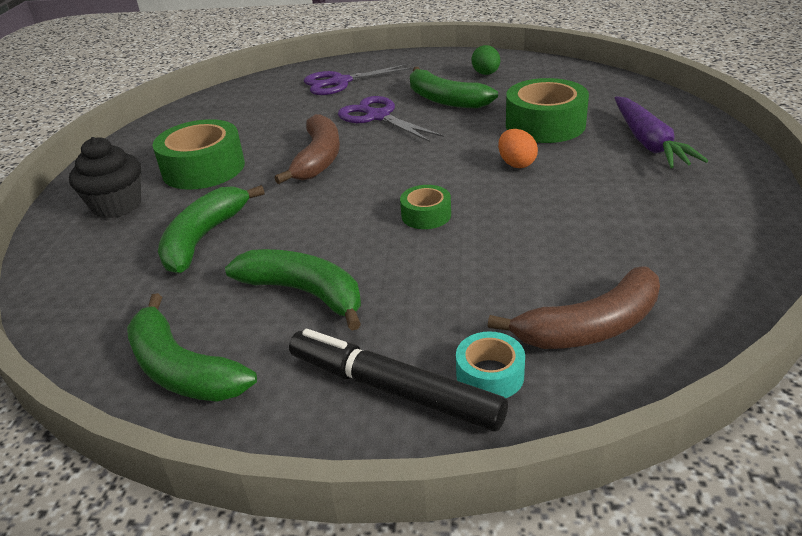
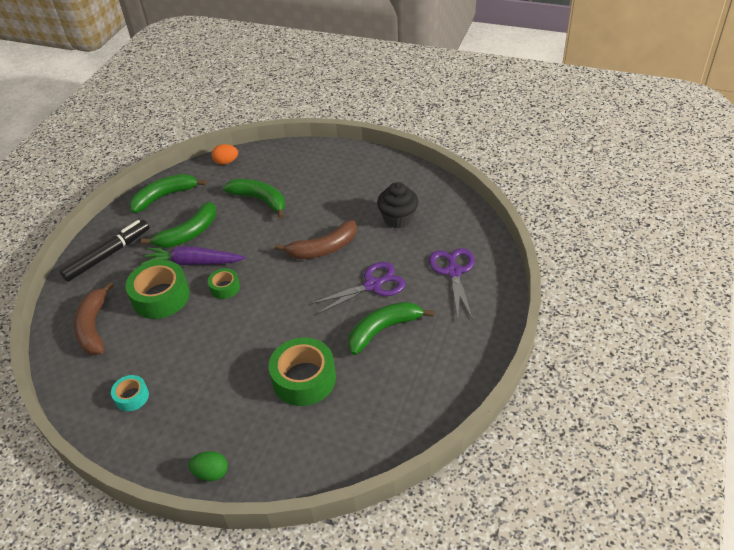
camera: 105 degrees right, 10 degrees up
black cupcake [69,137,141,219] -> black cupcake moved to [377,182,419,229]
green tape [153,119,245,190] -> green tape moved to [125,260,190,319]
brown banana [275,114,340,184] -> brown banana turned 45 degrees counterclockwise [275,220,357,259]
turquoise tape [456,331,525,398] -> turquoise tape moved to [111,375,149,411]
green egg [472,45,500,75] -> green egg moved to [188,451,228,481]
orange egg [498,129,538,168] -> orange egg moved to [212,144,238,165]
purple carrot [615,96,708,168] -> purple carrot moved to [141,246,246,266]

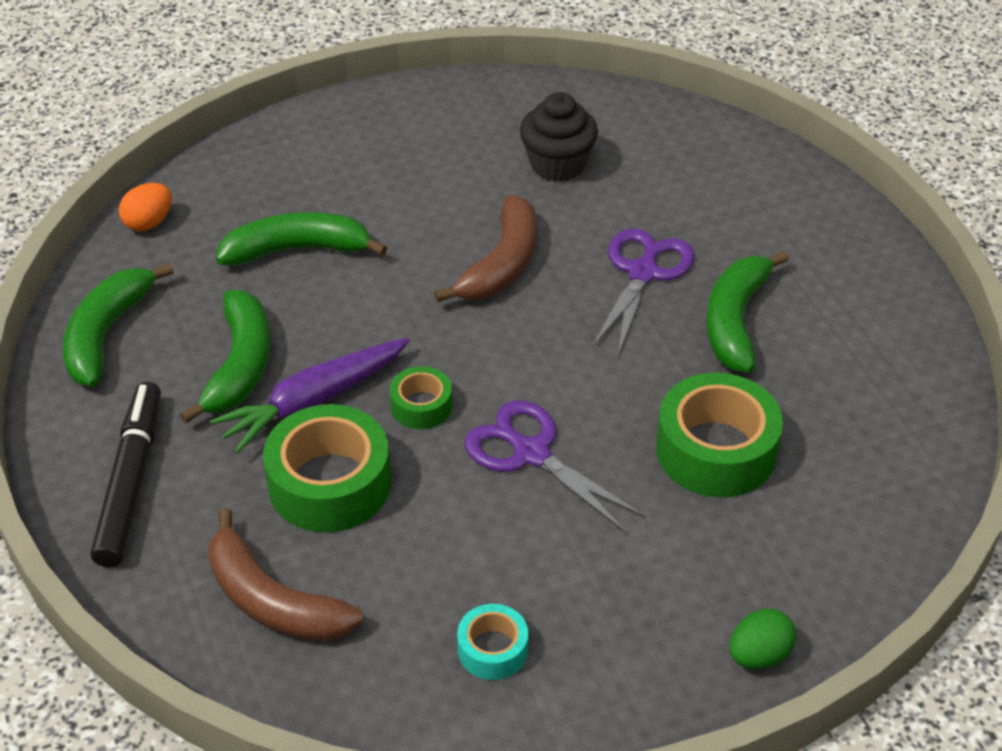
camera: 45 degrees left, 0 degrees up
purple scissors [429,248,475,320] -> purple scissors moved to [465,400,647,534]

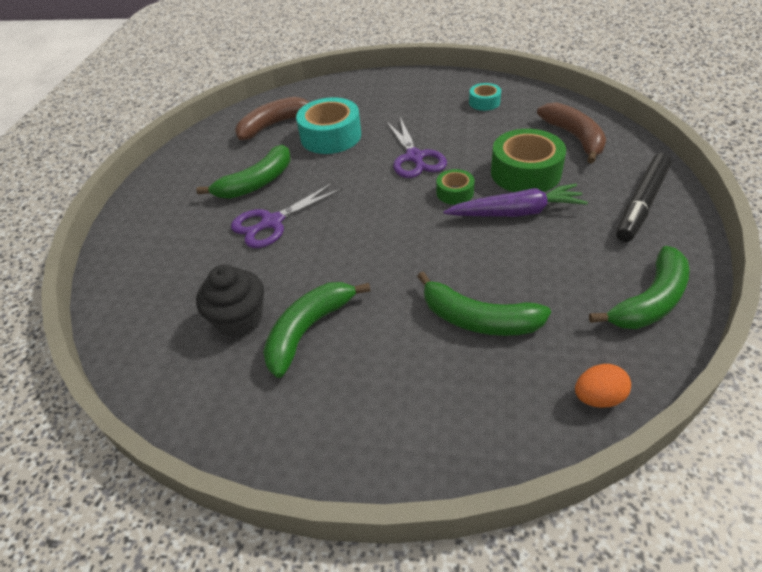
camera: 145 degrees left, 0 degrees up
green banana [180,290,271,424] -> green banana moved to [263,282,370,378]
brown banana [434,195,537,303] -> brown banana moved to [235,97,309,140]
green tape [656,373,783,497] -> turquoise tape [296,97,361,154]
green egg [730,609,796,669] -> none

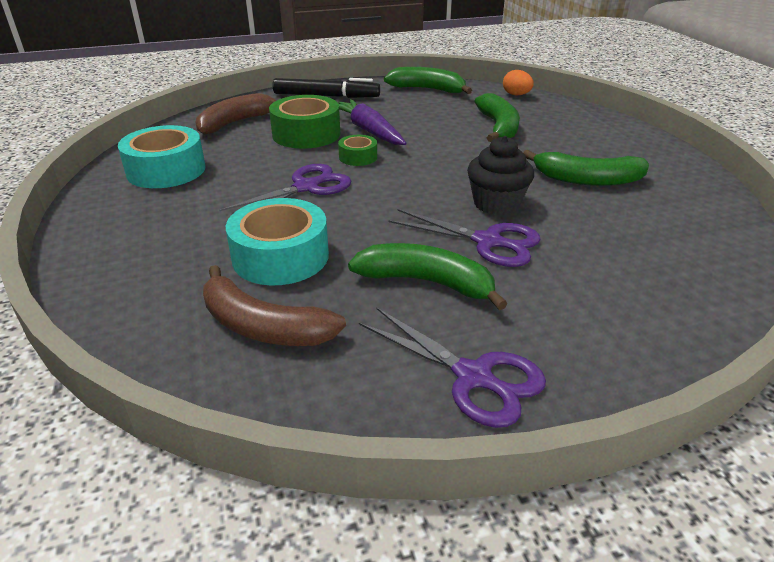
camera: 120 degrees left, 10 degrees down
black cupcake [196,265,264,338] -> black cupcake moved to [467,136,534,215]
turquoise tape [469,83,501,111] -> turquoise tape [118,125,206,188], size x1.90
none -> purple scissors [359,308,546,428]

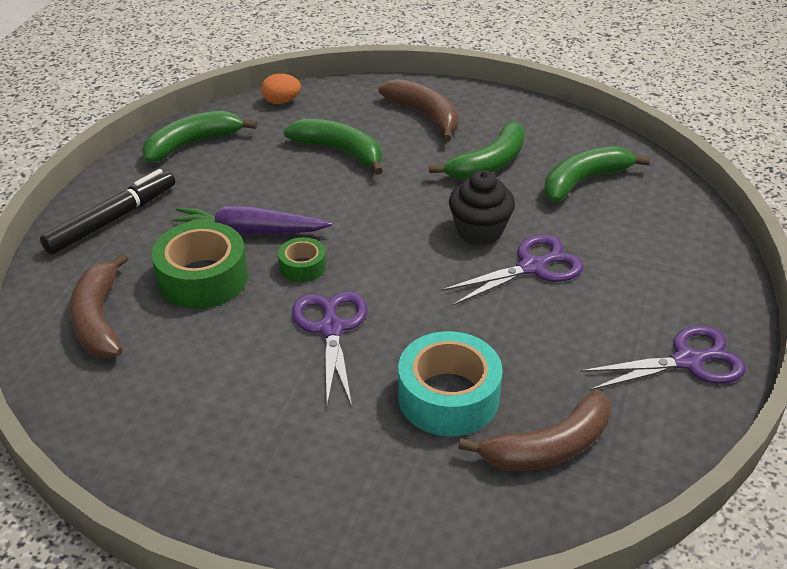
camera: 55 degrees left, 5 degrees up
turquoise tape [118,125,206,188] -> none
green banana [348,243,507,310] -> green banana moved to [544,146,650,202]
none -> brown banana [379,79,459,141]

